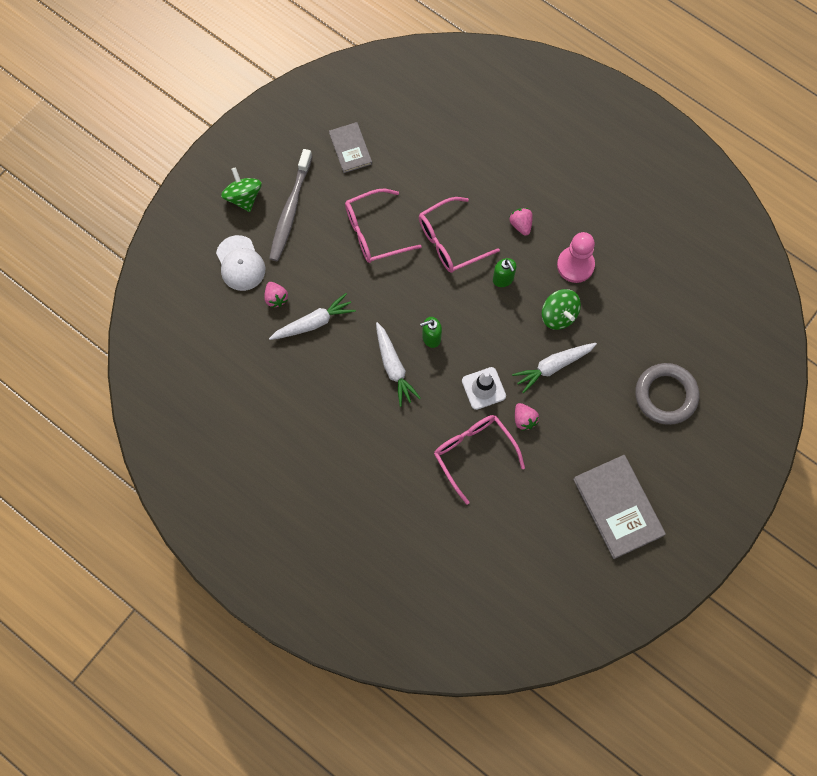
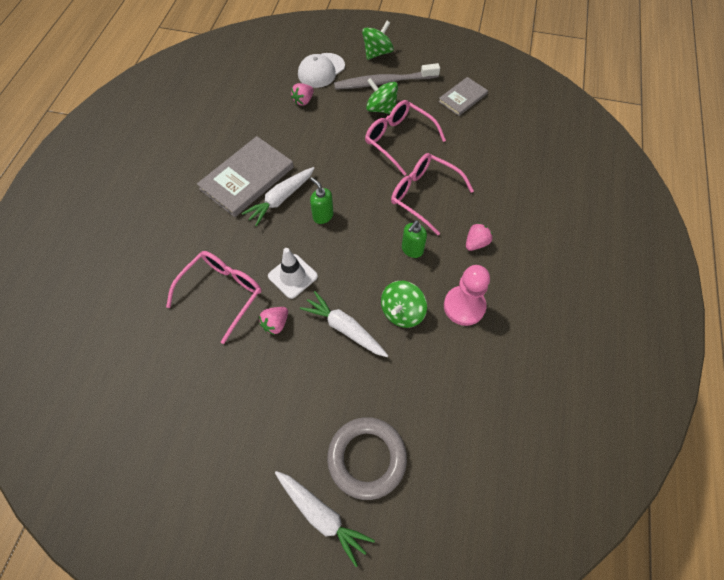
camera: 65 degrees right, 10 degrees down
white carrot [269,293,356,340] -> white carrot moved to [275,471,375,567]
grey book [573,455,666,559] -> grey book moved to [197,136,294,217]
none -> green spinning top [366,78,398,114]

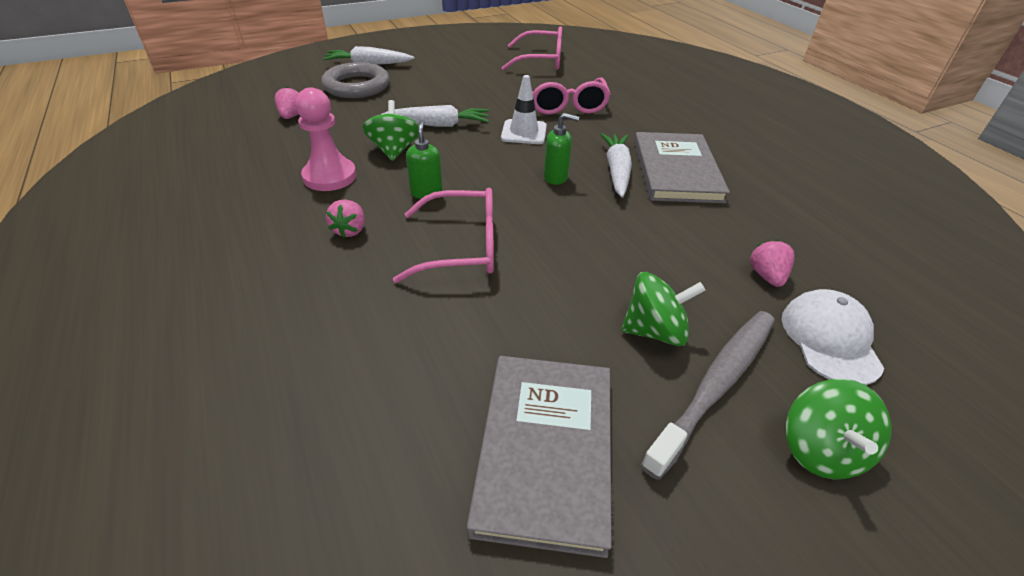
camera: 140 degrees right, 20 degrees down
pink strawberry [259,307,288,335] -> pink strawberry moved to [275,87,299,119]
pink glasses [365,100,446,176] -> pink glasses moved to [502,26,562,71]
grey book [438,77,488,116] -> grey book [467,356,611,558], size x1.72

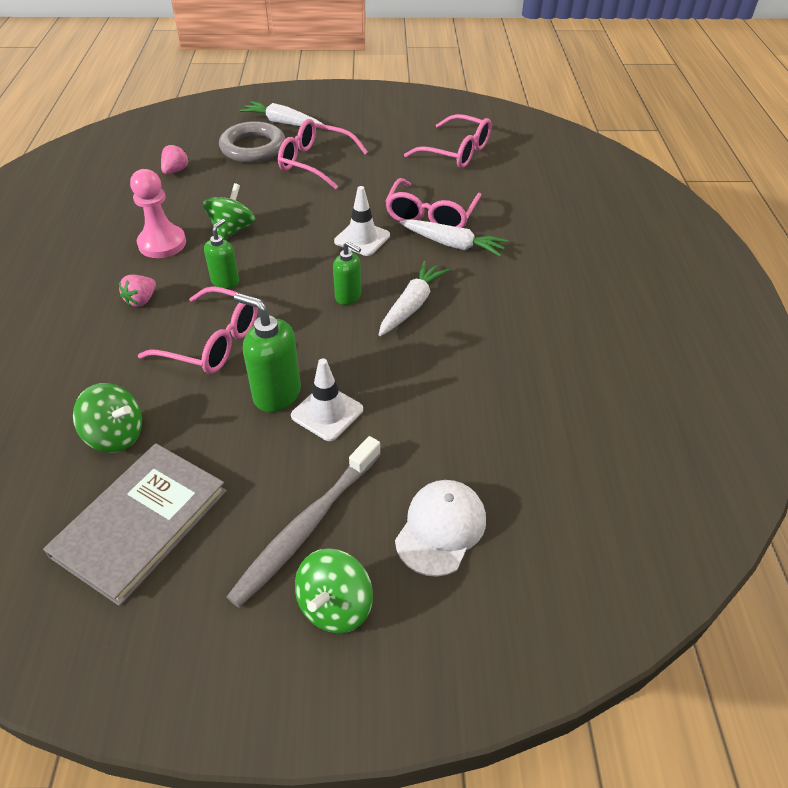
camera: 25 degrees right, 5 degrees up
white carrot [382,105,489,127] -> white carrot moved to [400,219,508,256]
green spinning top [621,272,705,346] -> green spinning top moved to [73,383,142,453]
grey book [634,132,730,203] -> none
grey toothbrush [641,311,775,480] -> grey toothbrush turned 150 degrees clockwise [227,436,381,607]
pink strawberry [750,240,794,287] -> none
none -> green soap dispenser [234,293,301,412]
none -> pink glasses [278,119,368,189]
none -> white traffic cone [291,358,363,441]

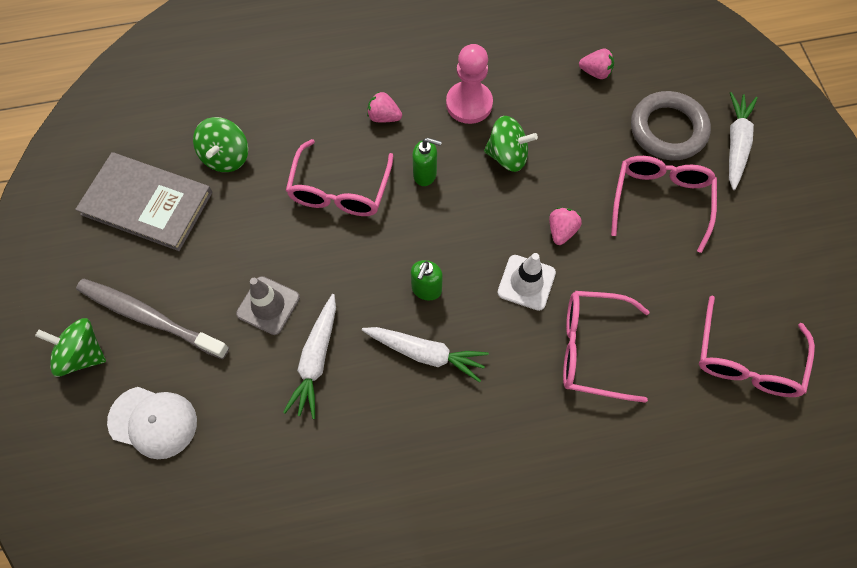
camera: 80 degrees right, 20 degrees up
green soap dispenser [234,293,301,412] -> none
white traffic cone [291,358,363,441] -> grey traffic cone [236,276,300,335]
white carrot [400,219,508,256] -> white carrot moved to [283,294,336,419]
none -> pink strawberry [549,208,582,245]

